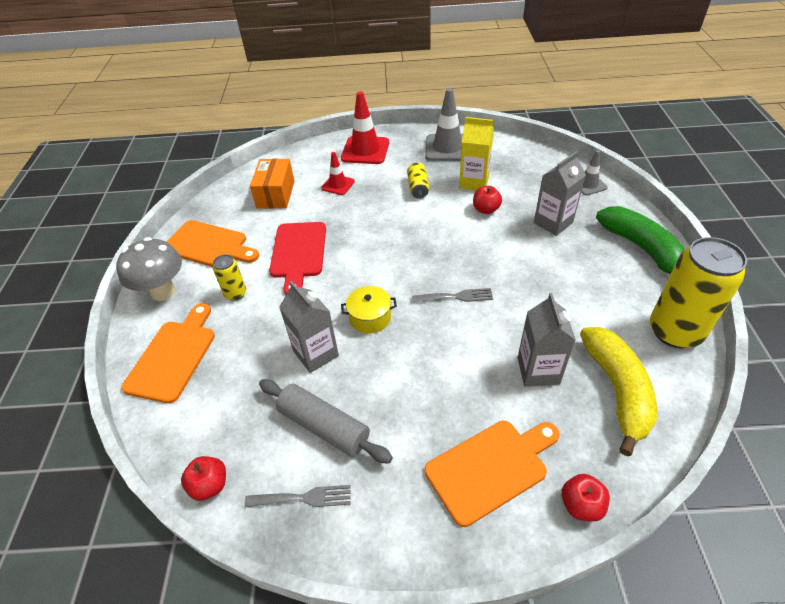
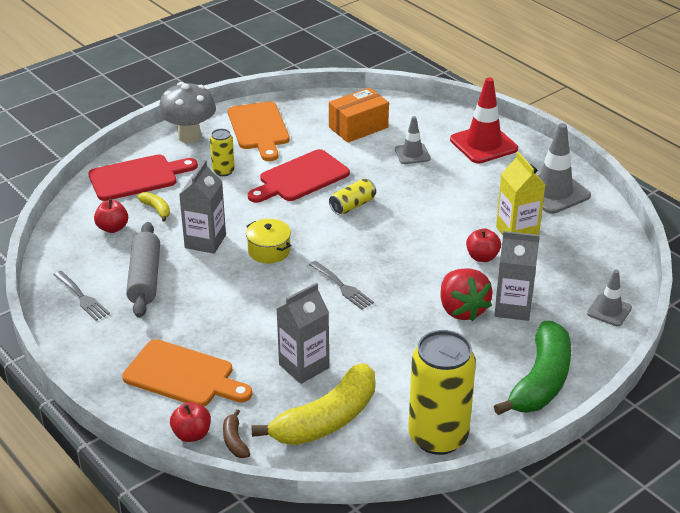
camera: 50 degrees right, 10 degrees down
orange cutting board [121,303,215,404] -> red cutting board [88,154,198,201]
red apple [181,456,226,501] -> red apple moved to [94,199,128,233]
red traffic cone [321,152,355,195] -> grey traffic cone [395,116,431,164]
yellow can [407,163,429,199] -> yellow can moved to [329,178,376,215]
none -> yellow banana [137,192,170,222]
none -> brown banana [223,409,250,458]
none -> red strawberry [440,268,493,321]

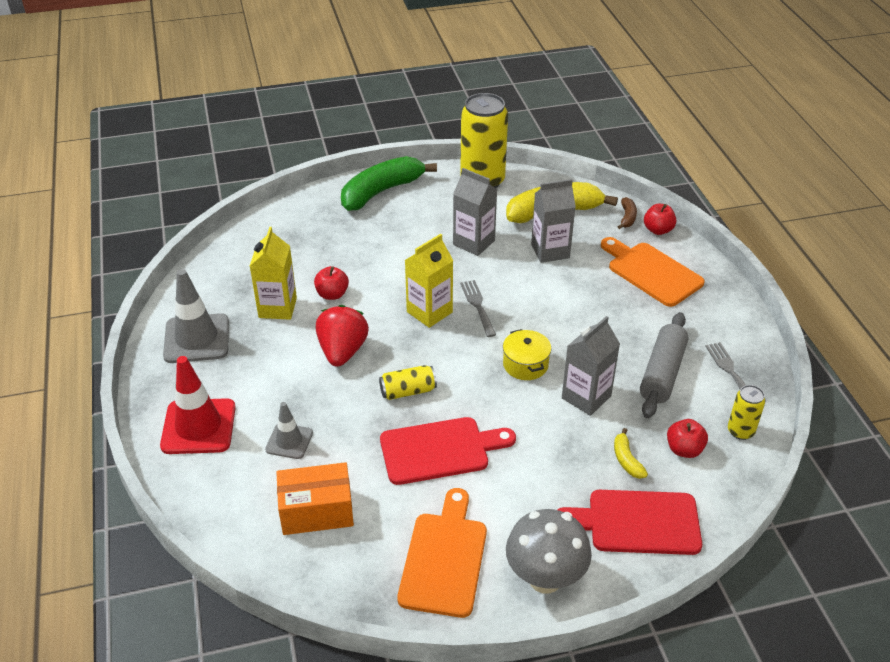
camera: 155 degrees left, 5 degrees up
yellow can [210,129,235,176] -> yellow can moved to [728,385,766,440]
red strawberry [440,268,493,321] -> red strawberry moved to [316,305,369,367]
grey carton [494,231,540,321] -> grey carton moved to [453,168,497,256]
grey traffic cone [587,270,632,326] -> none
none -> yellow carton [405,234,453,328]

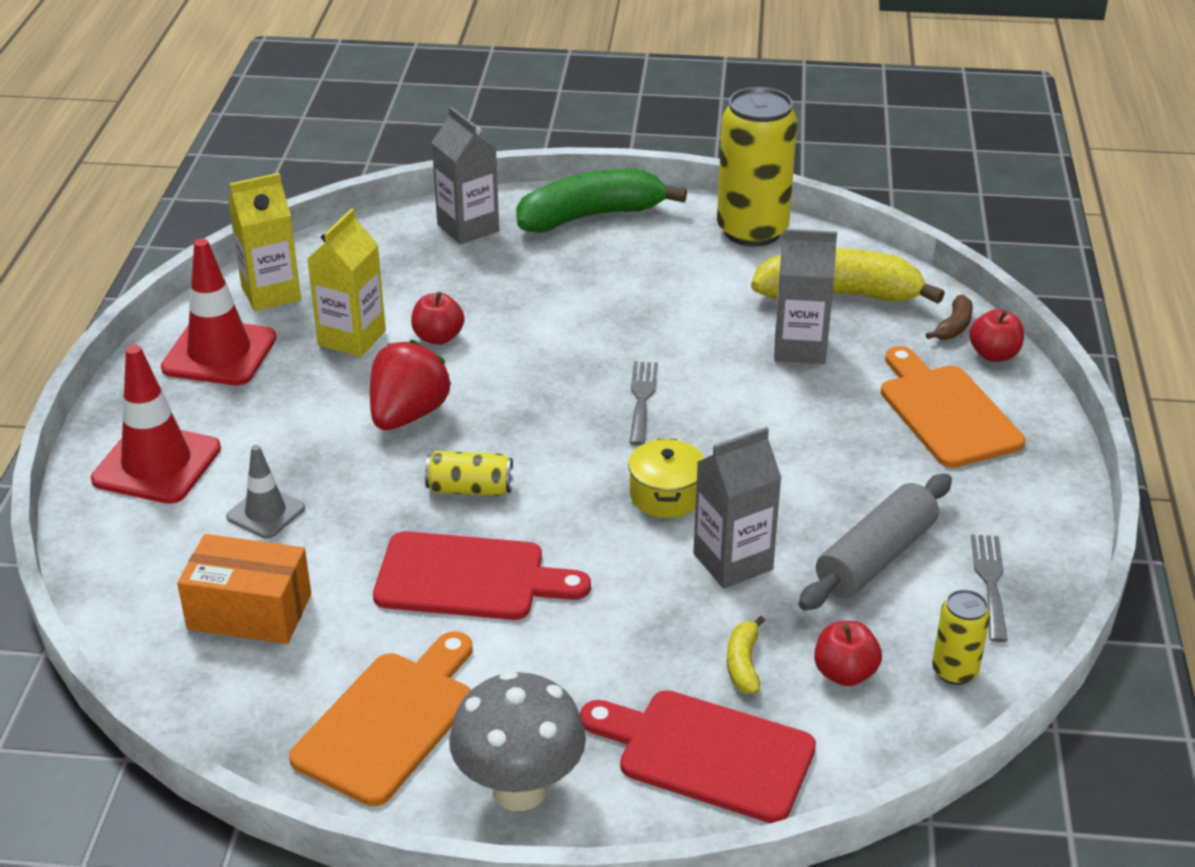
camera: 20 degrees right, 5 degrees down
grey traffic cone [163,269,229,363] -> red traffic cone [161,239,277,385]
yellow carton [405,234,453,328] -> yellow carton moved to [228,173,301,311]
grey carton [453,168,497,256] -> grey carton moved to [431,107,499,244]

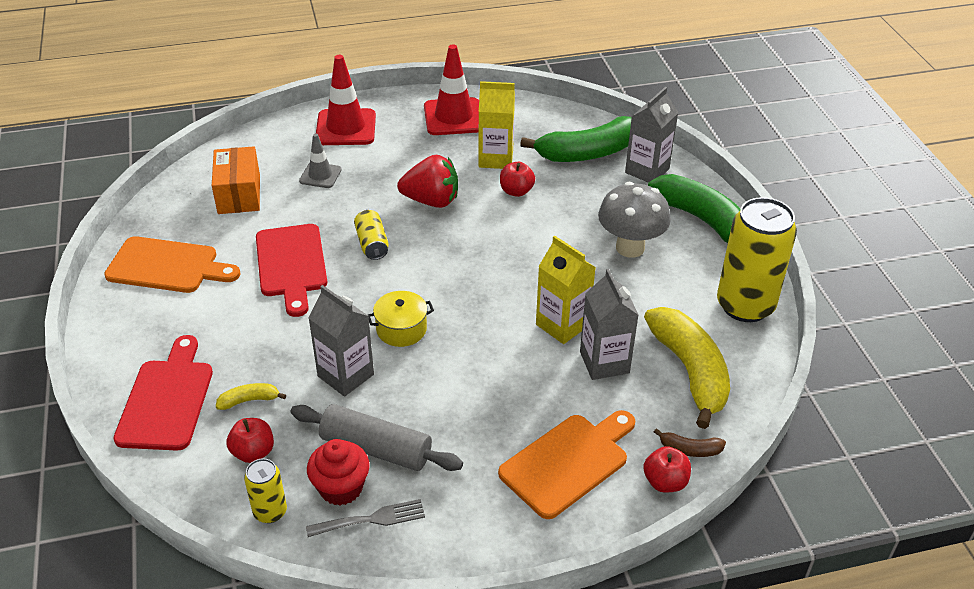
camera: 70 degrees right, 5 degrees up
yellow carton [228,173,301,311] -> yellow carton moved to [536,236,596,344]
grey mushroom [449,670,586,811] -> grey mushroom moved to [598,182,671,258]
grey fork [629,361,658,445] -> none
none -> red cupcake [307,439,370,506]
none -> green banana [520,116,632,162]

